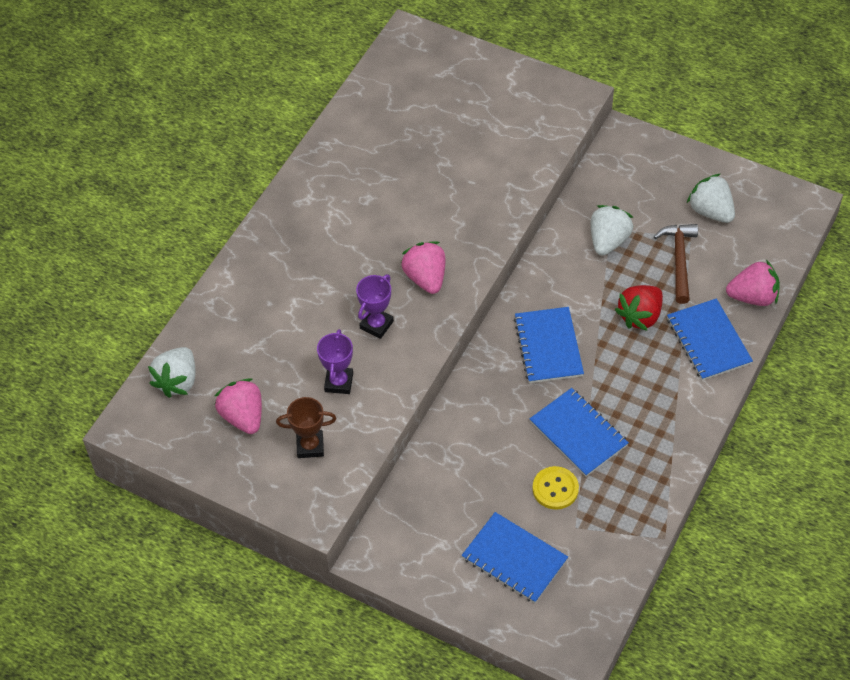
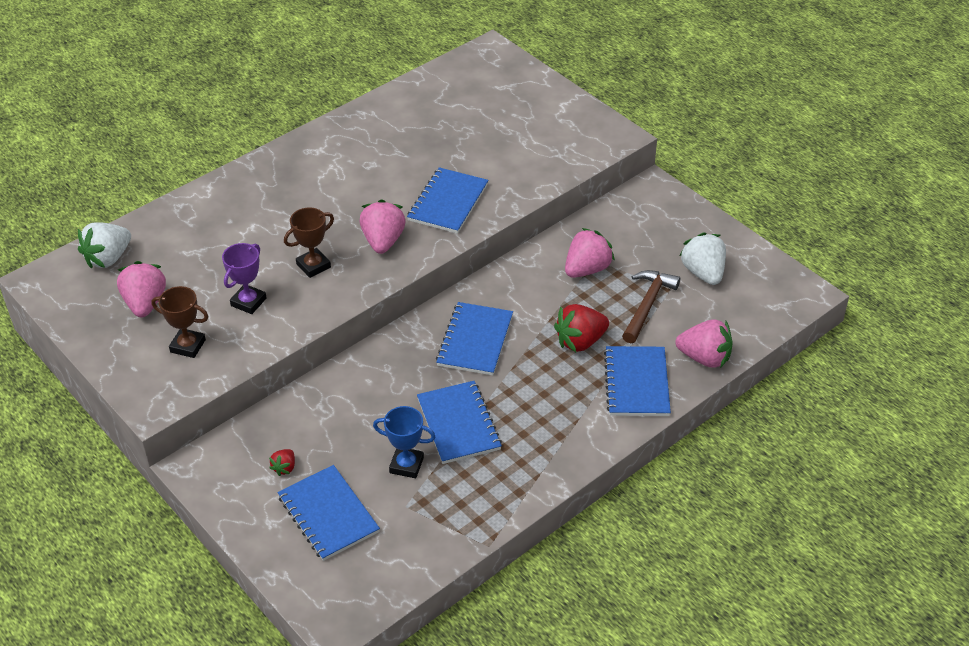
camera: 20 degrees right, 10 degrees down
purple trophy [356,275,394,339] -> brown trophy [284,207,334,278]
yellow button [532,466,579,510] -> blue trophy [373,406,435,478]
white strawberry [591,205,634,256] -> pink strawberry [565,228,615,278]
none -> red strawberry [269,449,295,476]
none -> blue notebook [407,167,488,234]

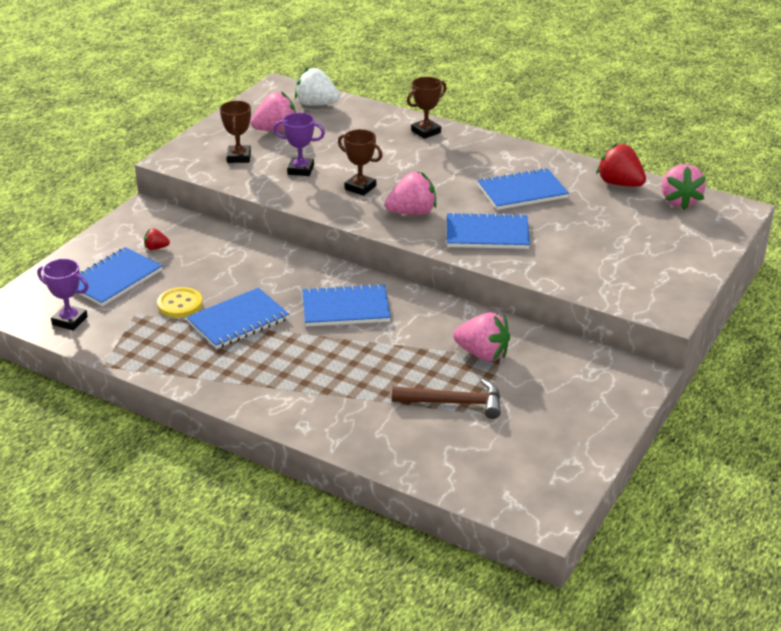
camera: 70 degrees right, 10 degrees down
blue trophy [373,406,435,478] -> yellow button [157,287,203,318]
red strawberry [554,304,609,352] -> red strawberry moved to [596,142,646,187]
blue notebook [604,346,671,416] -> blue notebook moved to [477,168,569,210]
pink strawberry [675,320,732,368] -> pink strawberry moved to [662,164,706,210]
white strawberry [679,232,726,285] -> none
none -> purple trophy [37,258,88,331]
none -> brown trophy [407,77,447,139]

